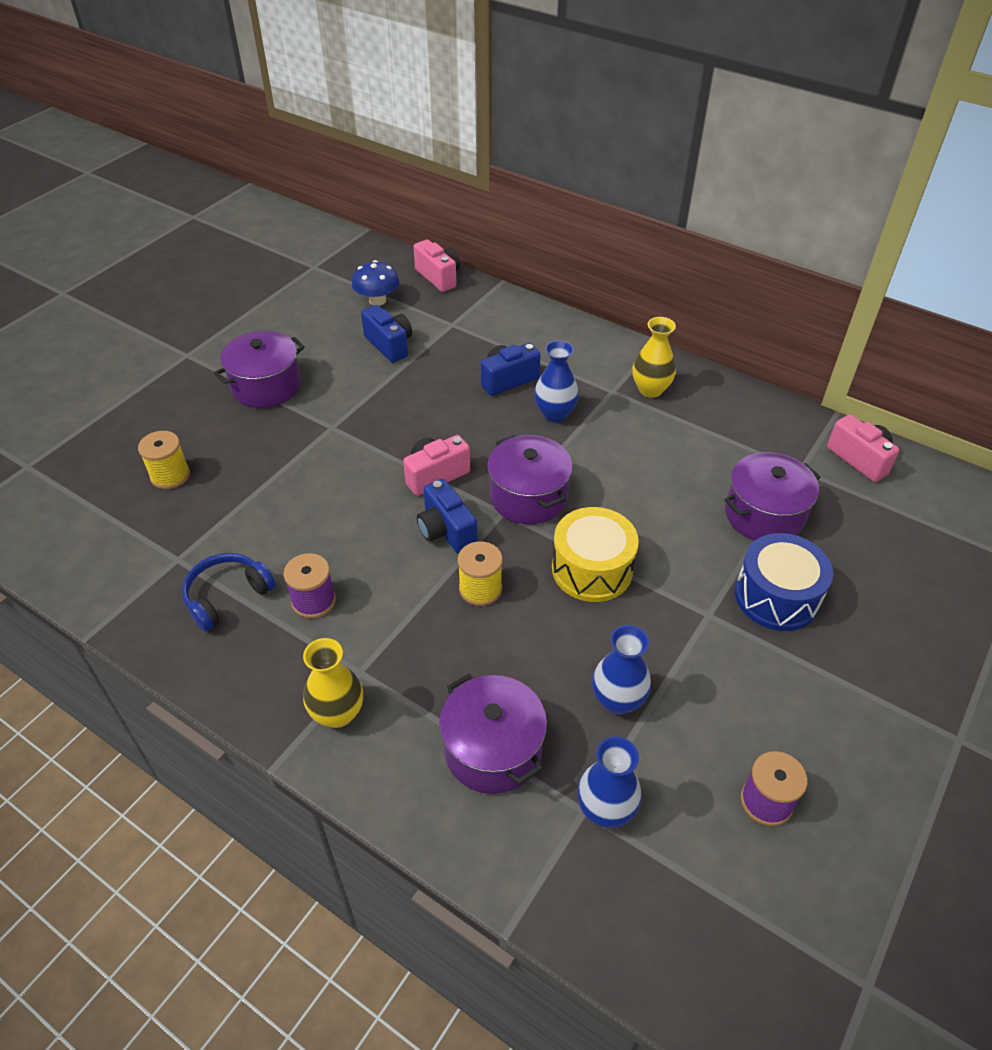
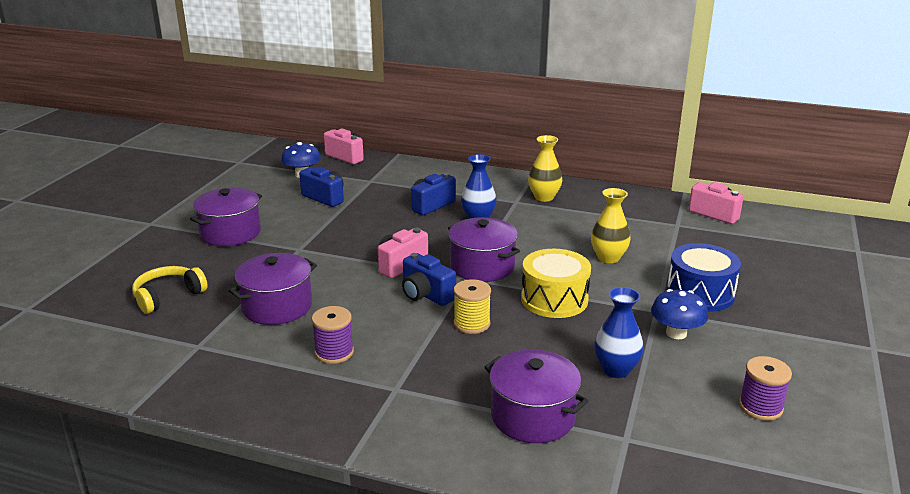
camera: 15 degrees left, 20 degrees down
yellow spool [138,431,190,489] -> yellow headphones [132,266,208,314]
blue headphones [182,553,276,631] -> none
yellow vase [303,638,363,728] -> yellow vase moved to [591,188,631,263]
blue vase [577,737,642,828] -> none
purple pot [725,452,820,541] -> purple pot moved to [229,253,317,325]
none -> blue mushroom [651,289,708,339]

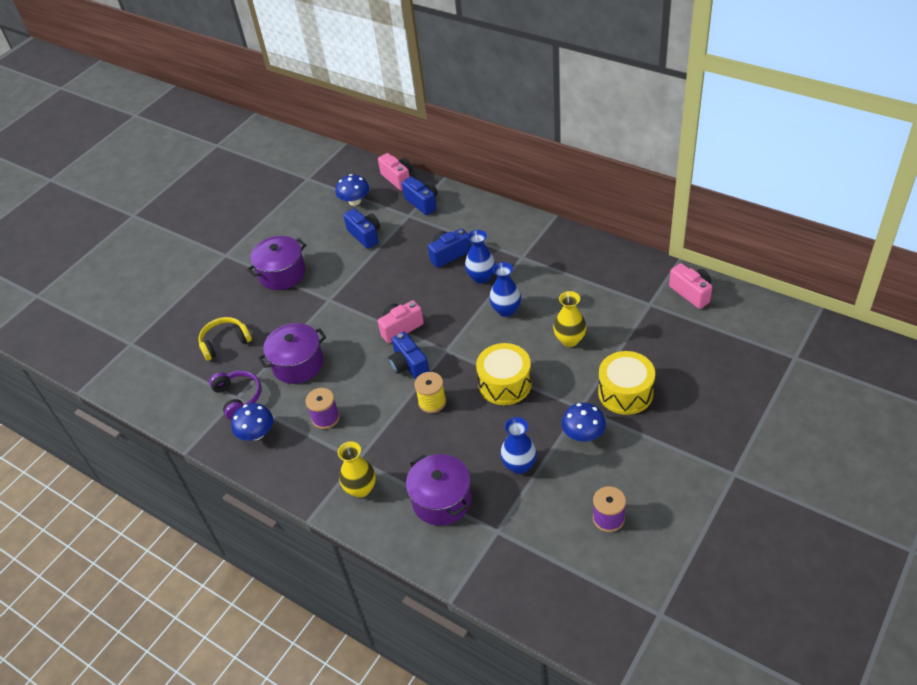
camera: 20 degrees right, 20 degrees up
purple pot [448,217,520,282] -> none
yellow vase [528,135,562,202] -> yellow vase moved to [338,441,376,498]
blue drum [667,243,741,312] -> yellow drum [598,351,655,415]
none -> purple headphones [209,371,261,420]
none -> blue mushroom [231,403,273,441]
none -> blue camera [402,176,438,215]
none -> blue vase [489,262,521,317]

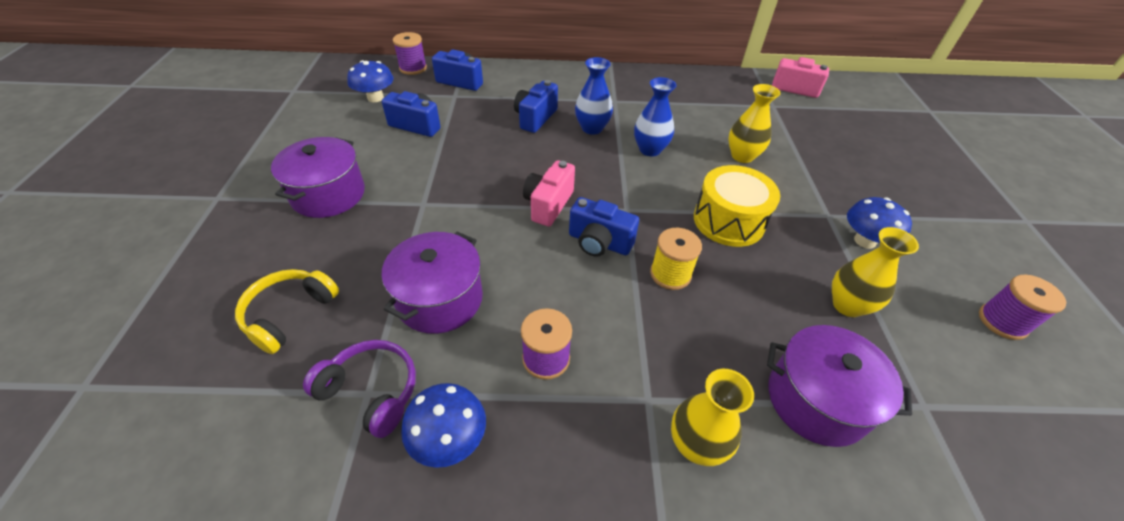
camera: 40 degrees left, 0 degrees up
pink camera [378,153,413,191] -> purple spool [393,32,427,75]
blue vase [500,417,537,474] -> yellow vase [832,227,919,317]
yellow drum [598,351,655,415] -> none

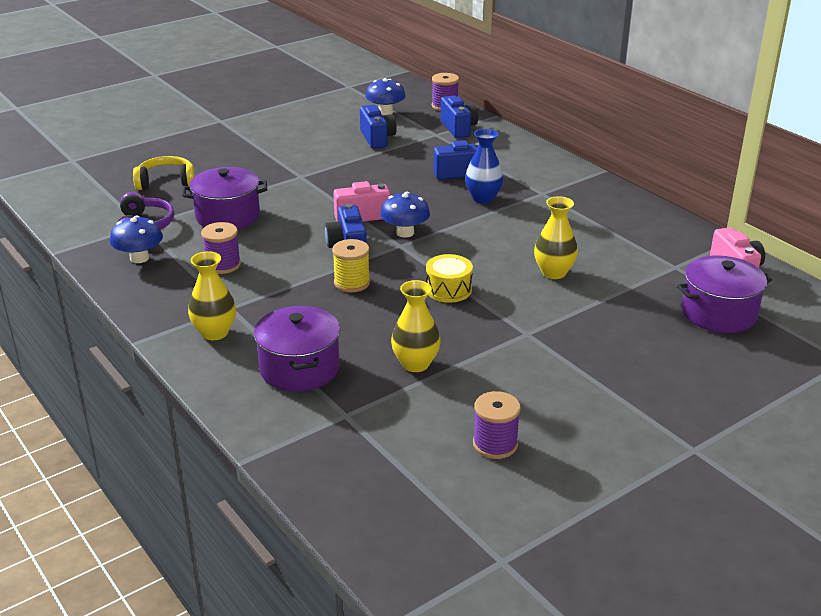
camera: 55 degrees right, 15 degrees down
purple pot [271,137,365,218] -> purple pot moved to [677,255,772,333]
blue vase [634,77,677,156] -> none
yellow drum [694,165,780,247] -> yellow drum [426,254,473,303], size x0.66
blue mushroom [847,197,912,249] -> blue mushroom moved to [380,192,430,237]

